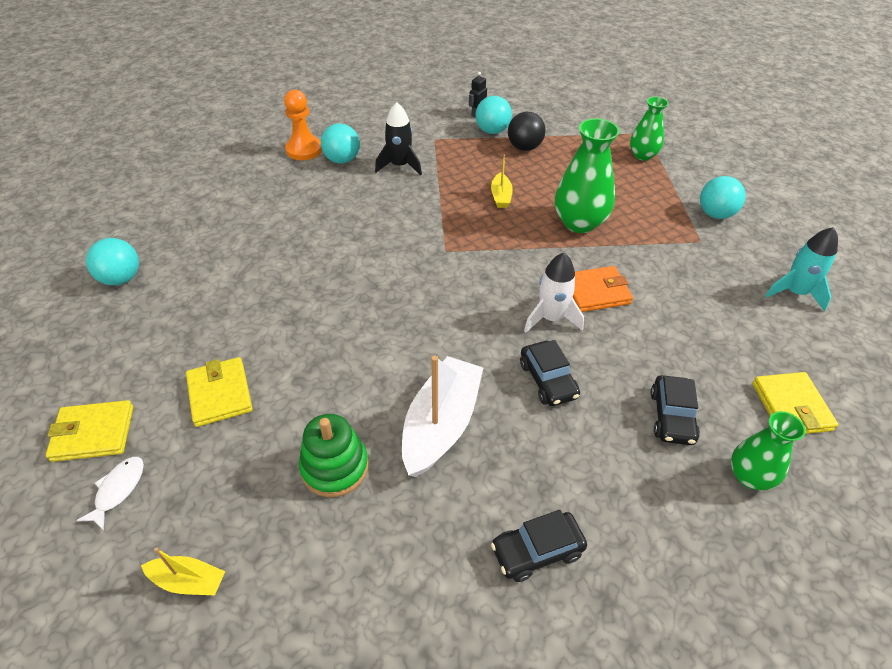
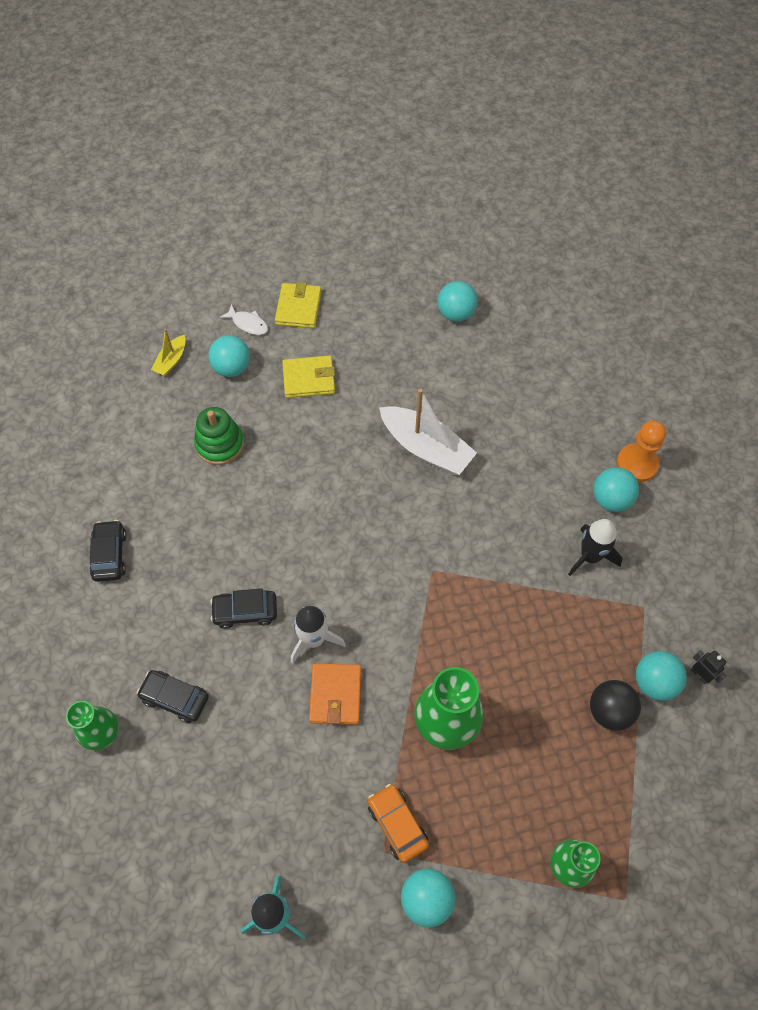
camera: 105 degrees right, 15 degrees up
white boat [402,355,483,477] -> white boat moved to [379,388,477,475]
yellow boat [491,154,513,208] -> none
yellow wallet [752,372,838,434] -> none
none -> turquoise ball [208,335,250,377]
none -> orange car [368,784,429,863]

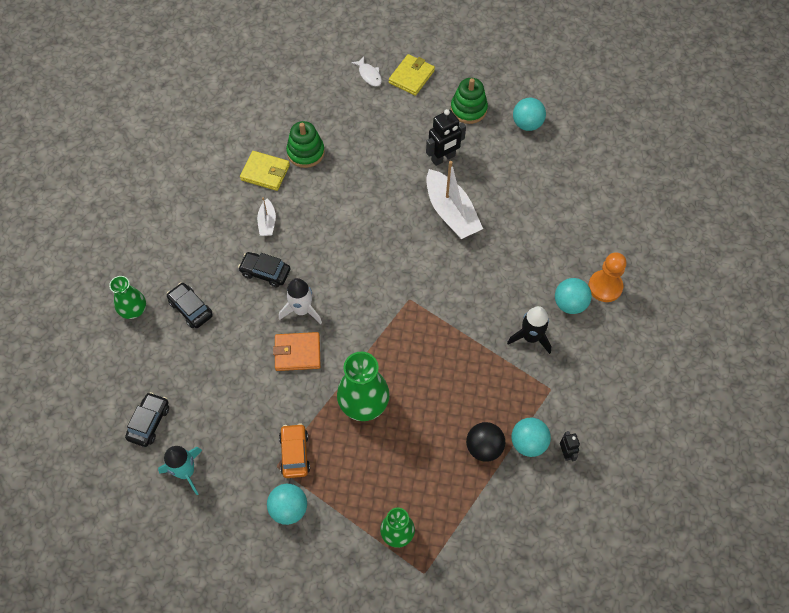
camera: 25 degrees right, 0 degrees up
black car [90,520,127,582] -> black car moved to [125,392,169,447]
yellow boat [151,329,186,376] -> none
turquoise ball [208,335,250,377] -> none
yellow wallet [282,355,335,398] -> yellow wallet moved to [240,151,290,191]
orange wallet [309,664,361,725] -> orange wallet turned 60 degrees clockwise [273,332,320,371]
none -> white boat [257,197,276,236]
none -> black robot [426,109,466,166]
none -> green stacking toy [451,78,488,124]

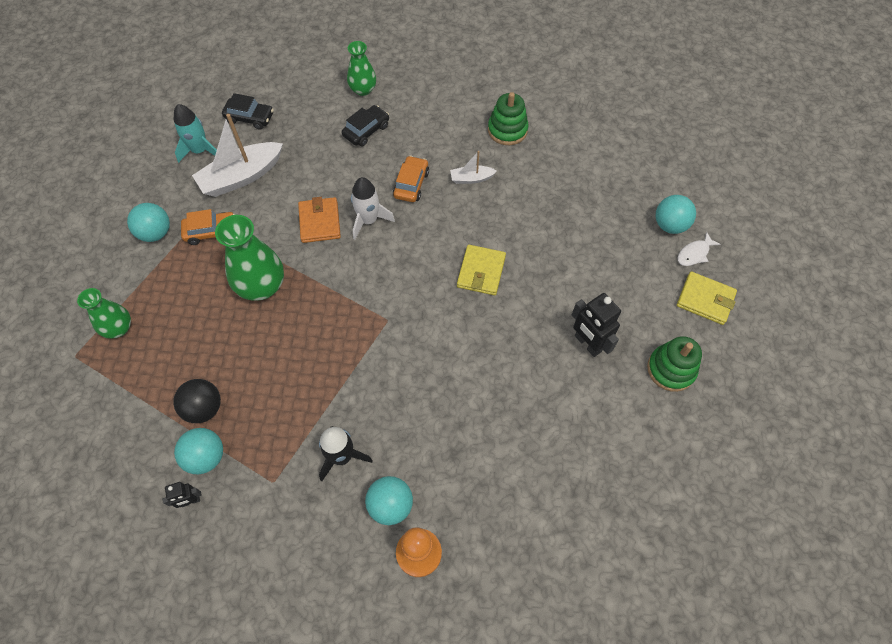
camera: 85 degrees right, 0 degrees up
black car [238,252,290,287] -> orange car [393,156,429,202]
yellow wallet [240,151,290,191] -> yellow wallet moved to [457,245,506,295]
green stacking toy [286,121,325,168] -> green stacking toy moved to [488,92,528,145]
white boat [426,161,483,239] -> white boat moved to [192,114,283,197]
turquoise ball [513,98,546,131] -> turquoise ball moved to [656,195,696,234]

